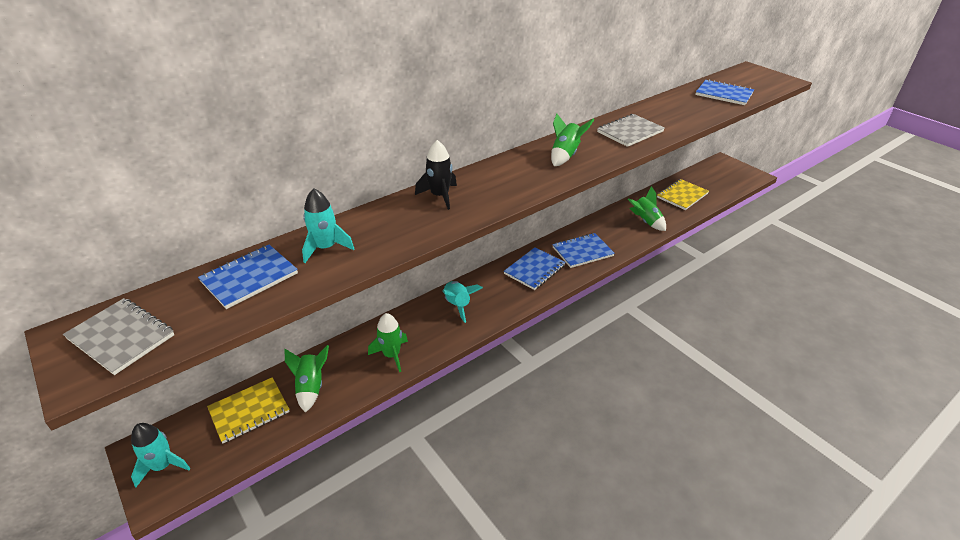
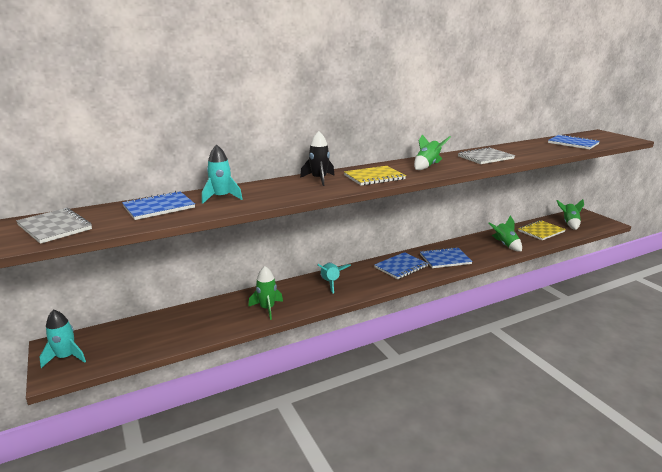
camera: 10 degrees right, 15 degrees down
yellow notebook [207,377,290,443] -> yellow notebook moved to [344,166,406,186]
green rocket [284,345,329,413] -> green rocket moved to [556,199,584,230]

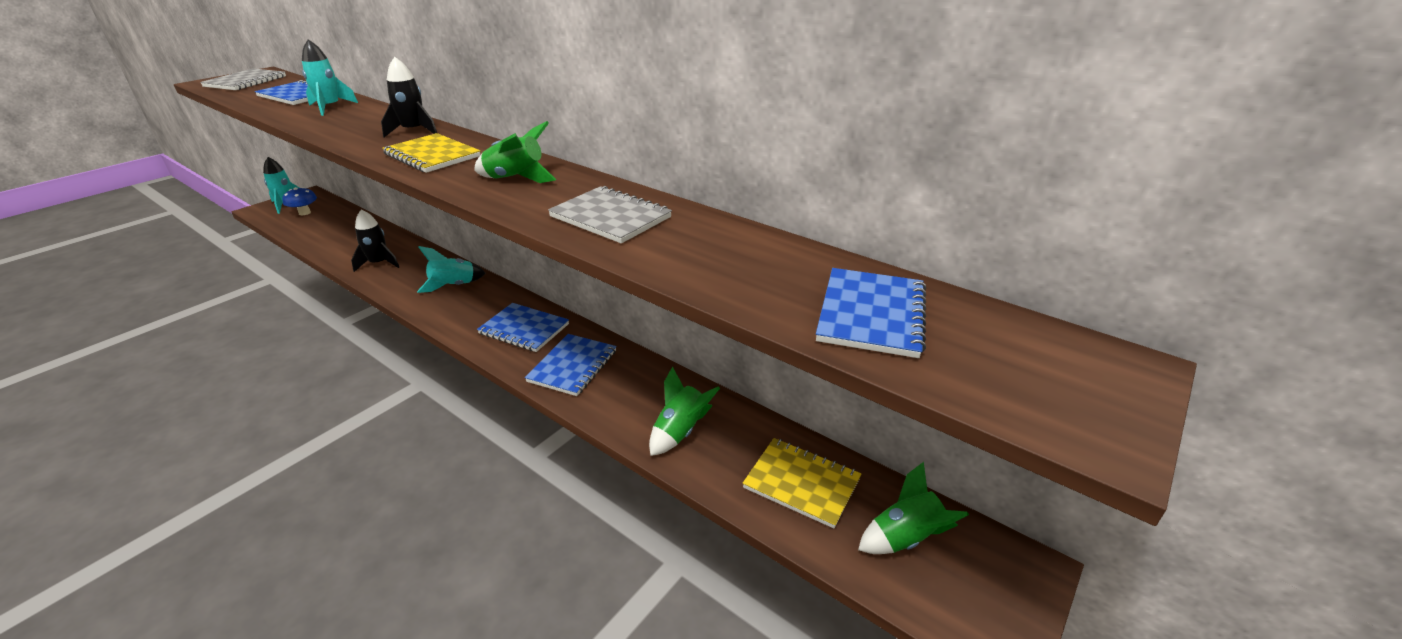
camera: 65 degrees right, 10 degrees up
green rocket [248,266,283,320] -> black rocket [351,209,399,272]
blue notebook [420,247,473,268] -> blue notebook turned 60 degrees clockwise [525,334,616,396]
none -> blue mushroom [282,187,317,215]

